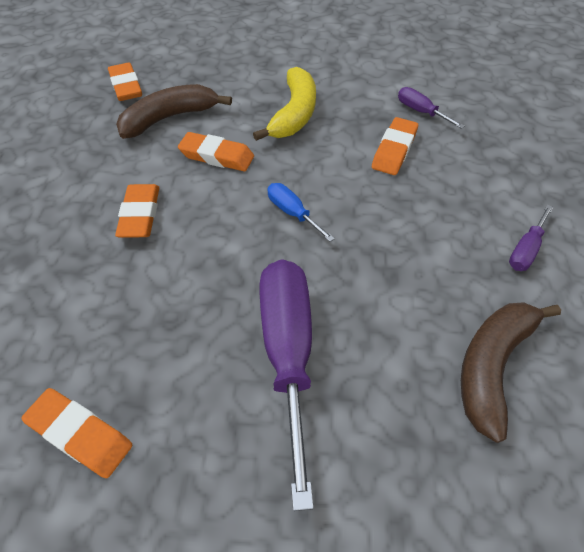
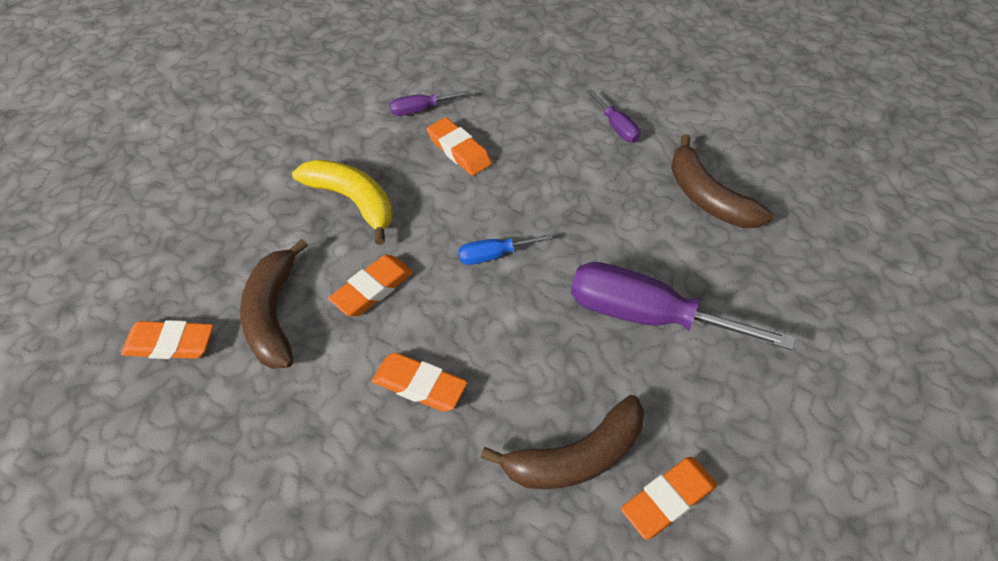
camera: 65 degrees left, 0 degrees up
none -> brown banana [481,395,644,489]

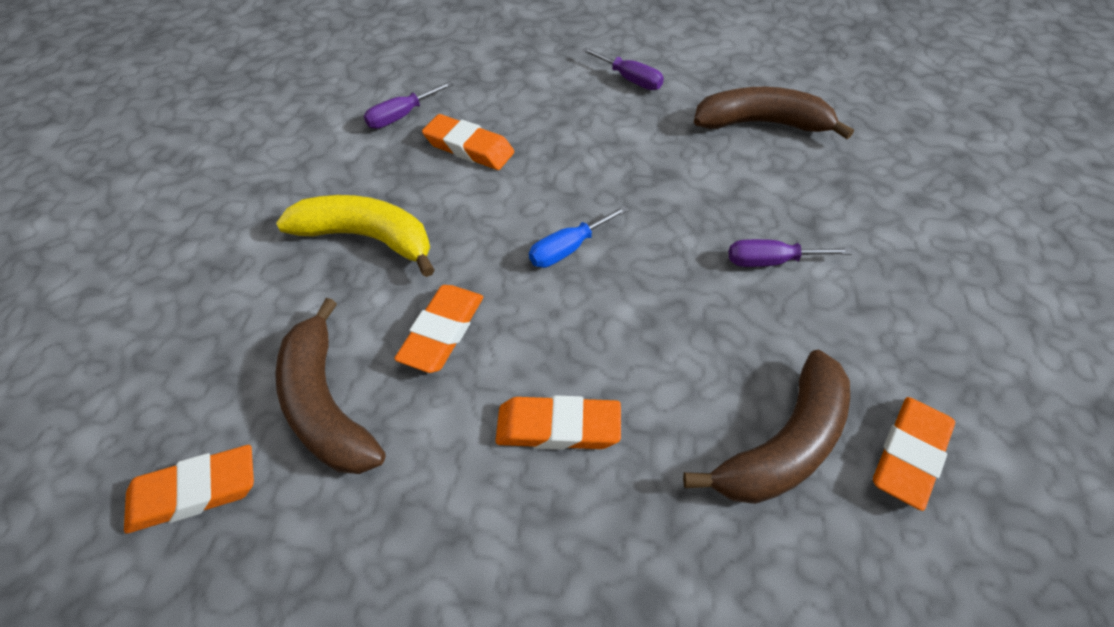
camera: 20 degrees left, 0 degrees up
purple screwdriver [571,262,795,350] -> purple screwdriver [729,239,852,267], size x0.47
brown banana [671,134,773,228] -> brown banana turned 150 degrees clockwise [694,87,854,139]

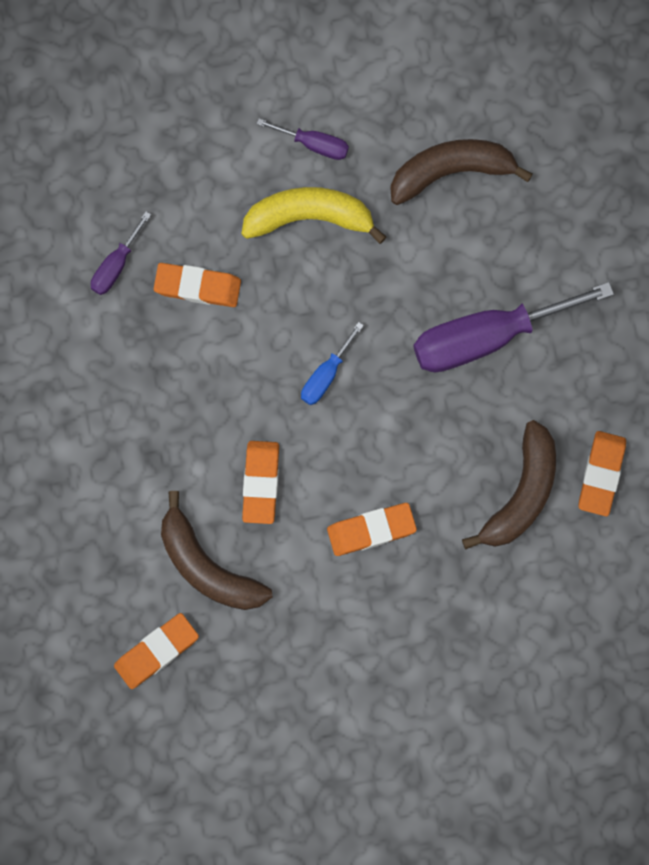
camera: 20 degrees left, 25 degrees up
yellow banana [276,195,435,277] -> yellow banana moved to [241,187,386,244]
purple screwdriver [729,239,852,267] -> purple screwdriver [413,282,614,372], size x2.13

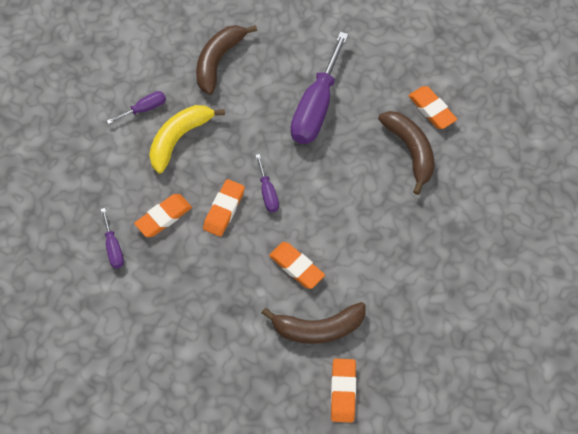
camera: 50 degrees left, 15 degrees down
blue screwdriver [301,322,364,405] -> purple screwdriver [255,154,279,212]
orange eraser [327,503,417,556] -> orange eraser moved to [203,179,245,237]

